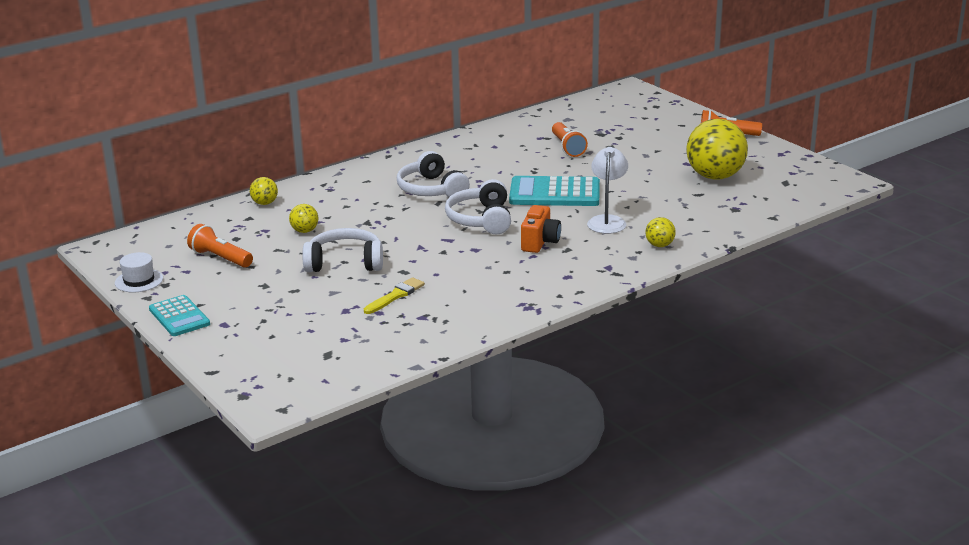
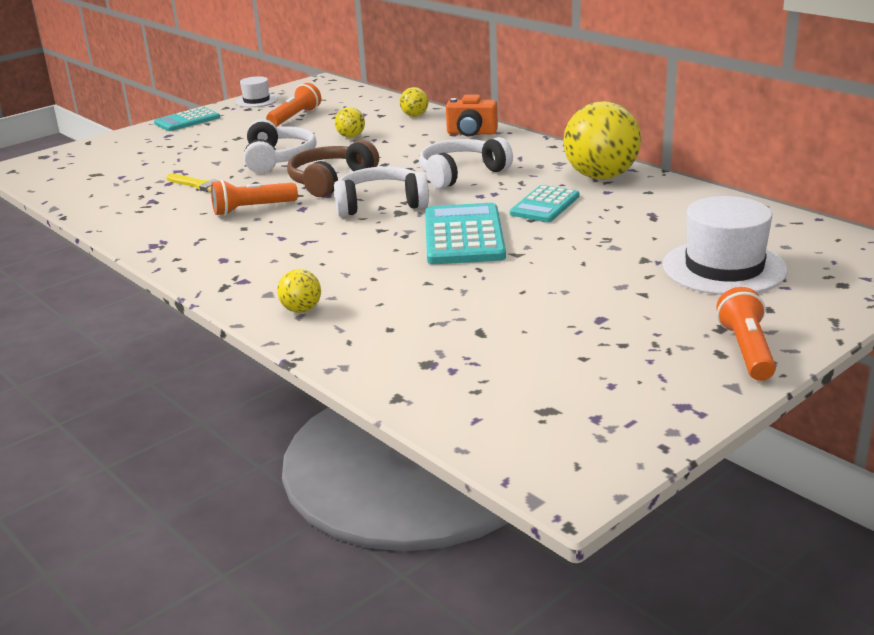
camera: 85 degrees right, 0 degrees up
orange camera [521,205,561,253] -> orange camera moved to [446,95,498,137]
orange flashlight [552,122,588,157] -> orange flashlight moved to [211,180,298,216]
white lamp [587,147,628,234] -> none
yellow ball [686,119,748,180] -> yellow ball moved to [563,101,641,179]
none -> brown headphones [287,140,379,197]
none -> turquoise calculator [510,185,579,222]
none -> white hat [663,196,788,295]

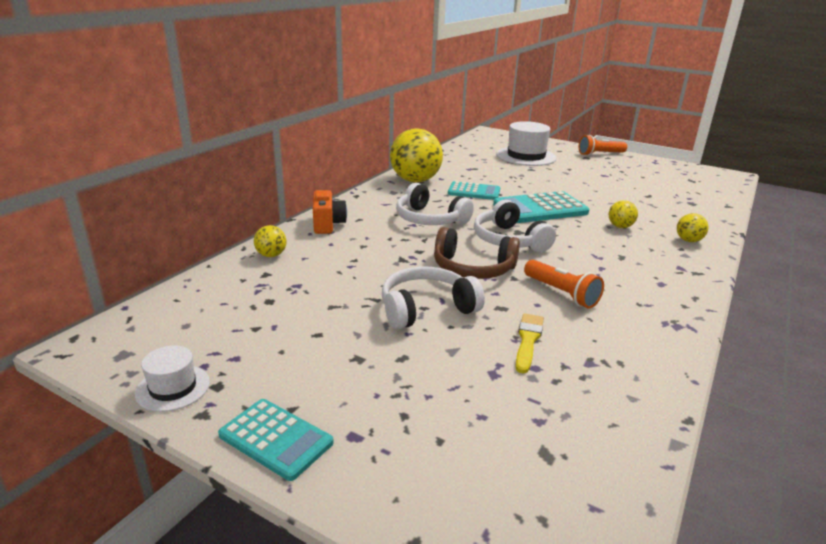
camera: 110 degrees left, 0 degrees up
orange flashlight [266,83,321,127] -> none
yellow ball [335,107,365,138] -> yellow ball moved to [609,200,638,228]

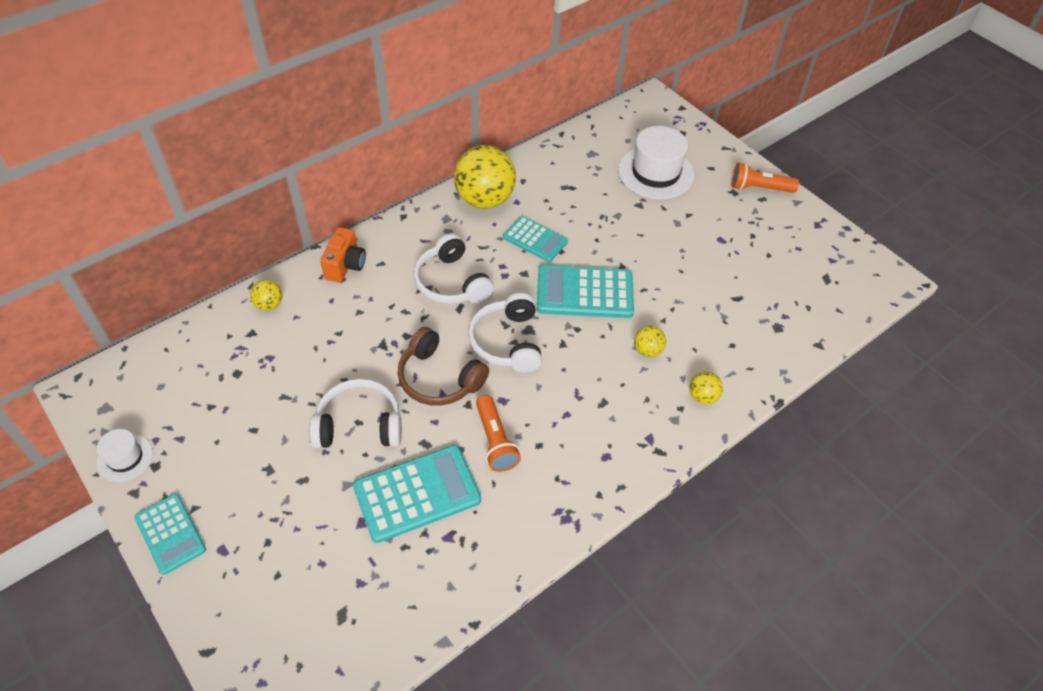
camera: 20 degrees right, 25 degrees up
yellow brush [515,313,544,374] -> turquoise calculator [353,445,481,543]

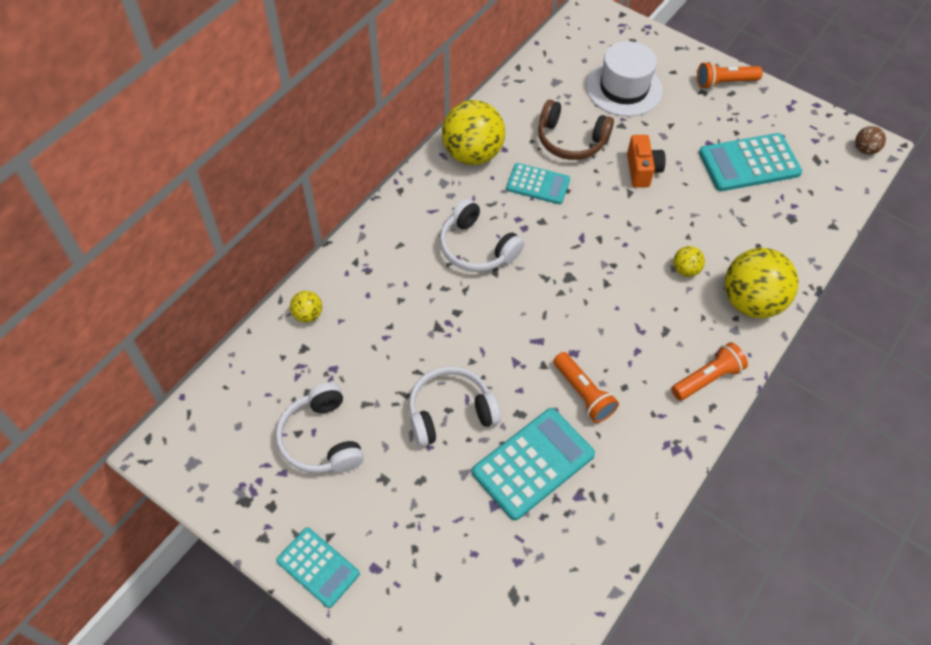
camera: 15 degrees left, 5 degrees up
white hat [97,429,153,482] -> none
orange camera [320,227,366,282] -> orange camera moved to [627,135,666,188]
brown headphones [398,327,489,406] -> brown headphones moved to [538,100,614,160]
white headphones [468,293,542,373] -> white headphones moved to [276,383,364,473]
turquoise calculator [537,265,634,318] -> turquoise calculator moved to [699,133,802,191]
yellow ball [689,371,723,404] -> yellow ball [724,248,799,318], size x2.21
none -> orange flashlight [671,342,748,401]
none -> brown ball [855,126,886,155]

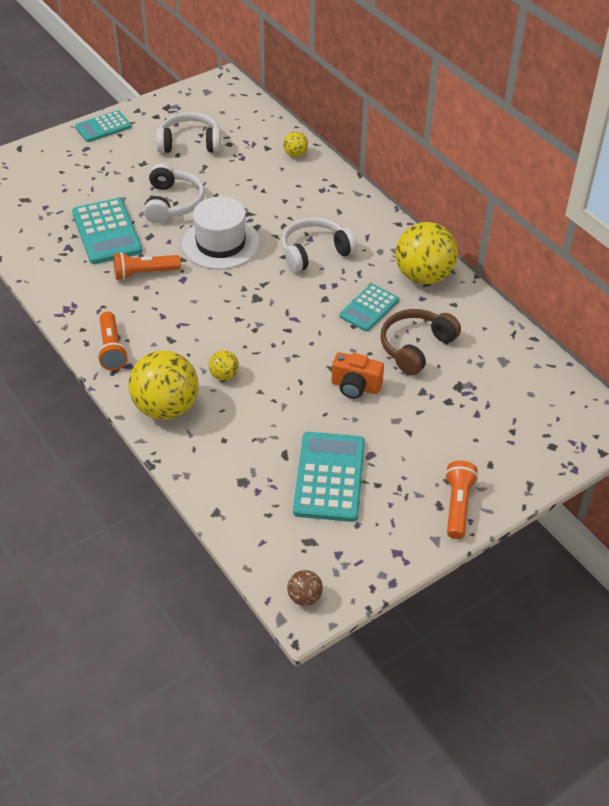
camera: 110 degrees right, 10 degrees down
white hat [586,41,663,116] -> white hat moved to [182,197,260,269]

